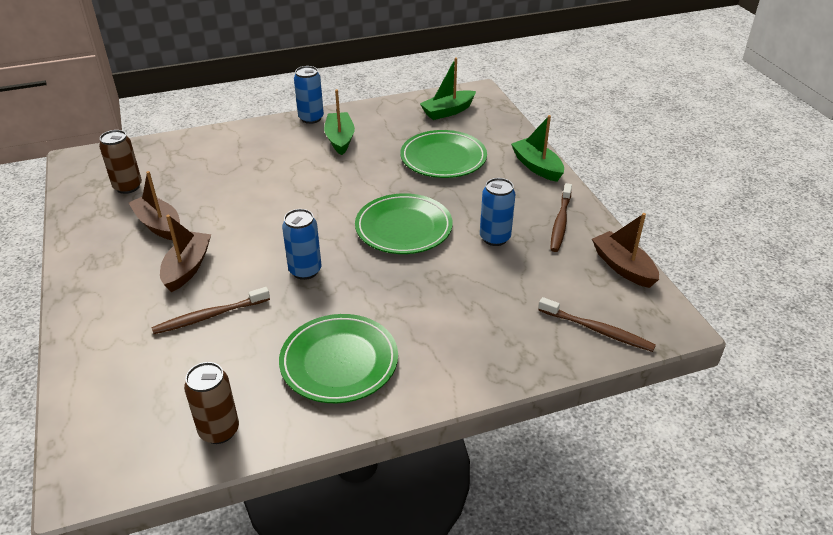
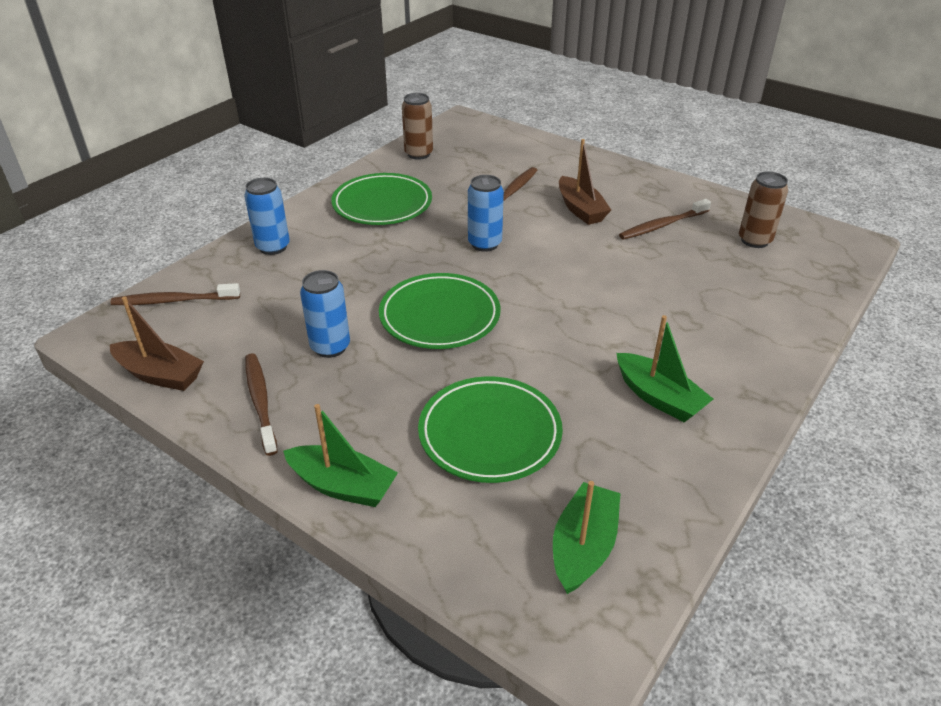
camera: 145 degrees right, 0 degrees up
brown boat [129,171,180,240] -> brown toothbrush [619,199,711,240]
blue can [294,66,324,124] -> blue can moved to [244,178,290,255]

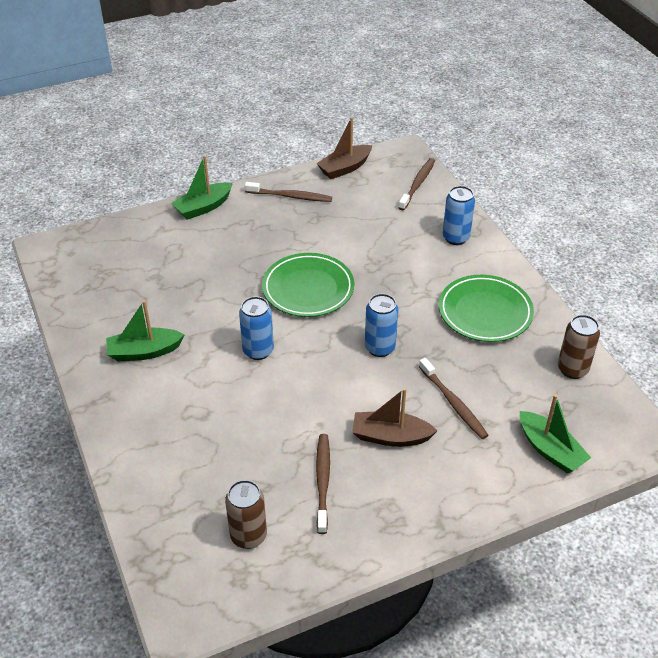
camera: 120 degrees right, 5 degrees up
blue can [300,270,350,358] -> blue can moved to [239,296,274,360]
green plate [418,376,563,483] -> none
green boat [553,481,621,594] -> green boat moved to [520,394,591,473]

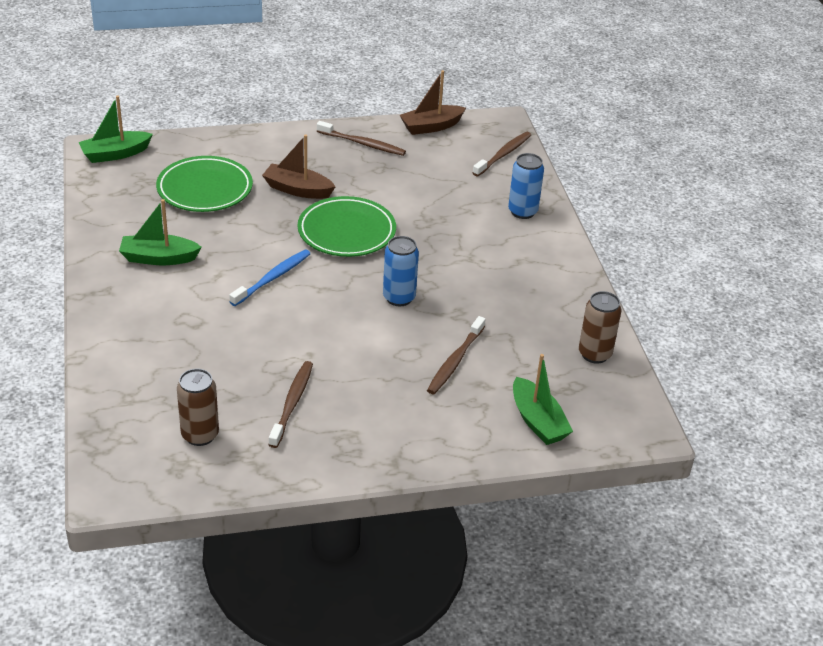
camera: 10 degrees right, 5 degrees down
green boat [171,155,233,220] -> green boat moved to [78,96,153,163]
blue can [239,296,274,360] -> blue toothbrush [229,250,311,306]
brown boat [352,388,437,447] -> brown boat moved to [262,135,335,199]
brown toothbrush [419,358,489,439] -> brown toothbrush turned 45 degrees clockwise [427,316,485,394]
green plate [439,275,534,342] -> green plate moved to [156,156,253,212]

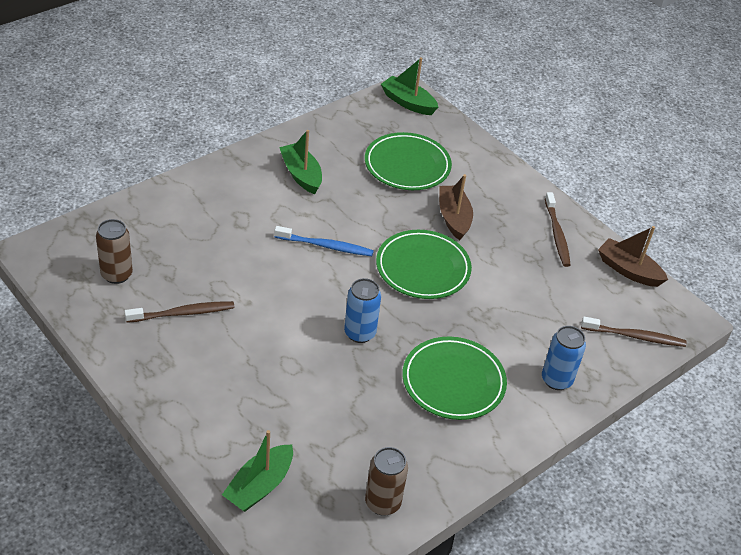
camera: 60 degrees right, 5 degrees up
brown toothbrush [427,316,485,394] -> none
none -> green plate [402,337,507,420]

